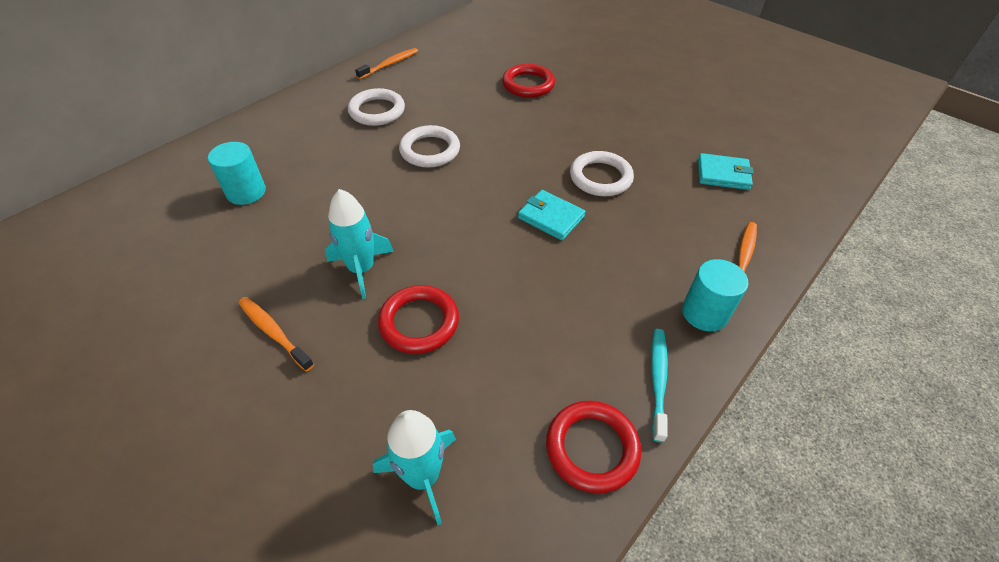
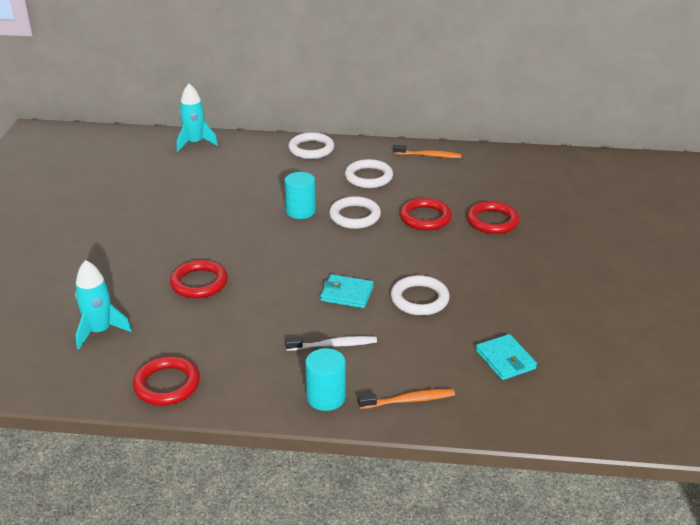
camera: 55 degrees right, 15 degrees down
turquoise cylinder [208,142,266,205] -> turquoise cylinder moved to [285,172,316,219]
orange toothbrush [238,297,314,371] -> none
turquoise rocket [325,189,394,299] -> turquoise rocket moved to [177,84,218,152]
turquoise wallet [518,190,585,240] -> turquoise wallet turned 75 degrees counterclockwise [320,274,374,308]
turquoise toothbrush [651,329,668,442] -> none
none -> white toothbrush [285,336,377,351]
none -> white ring [288,132,334,159]
none -> red ring [400,198,452,230]

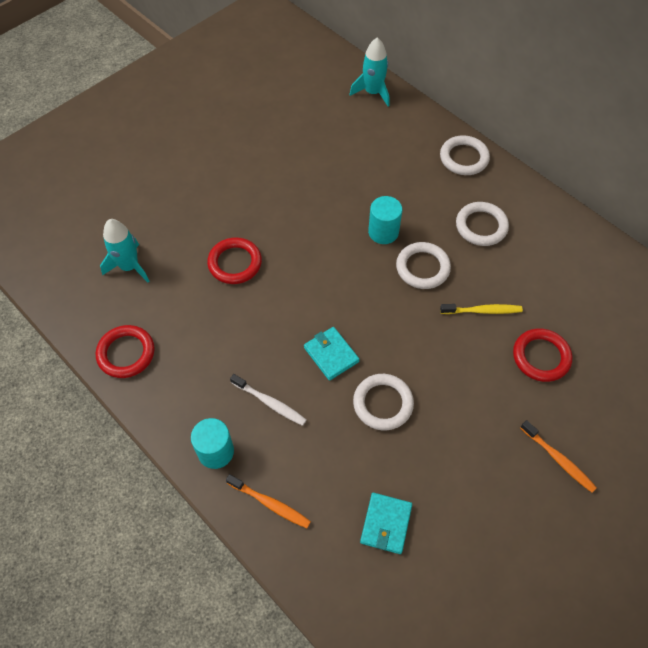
camera: 40 degrees right, 25 degrees up
orange toothbrush [393,145,461,158] -> orange toothbrush moved to [520,420,597,493]
red ring [400,198,452,230] -> yellow toothbrush [440,304,523,314]

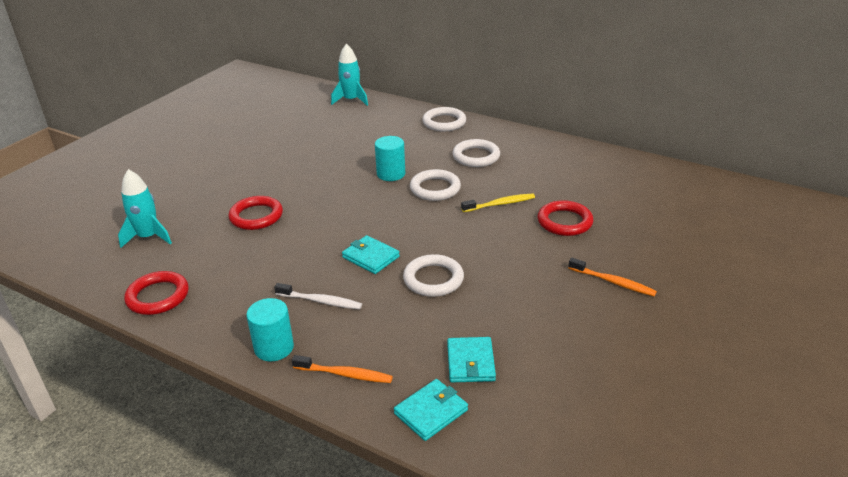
camera: 15 degrees left, 25 degrees down
none -> turquoise wallet [394,379,468,441]

